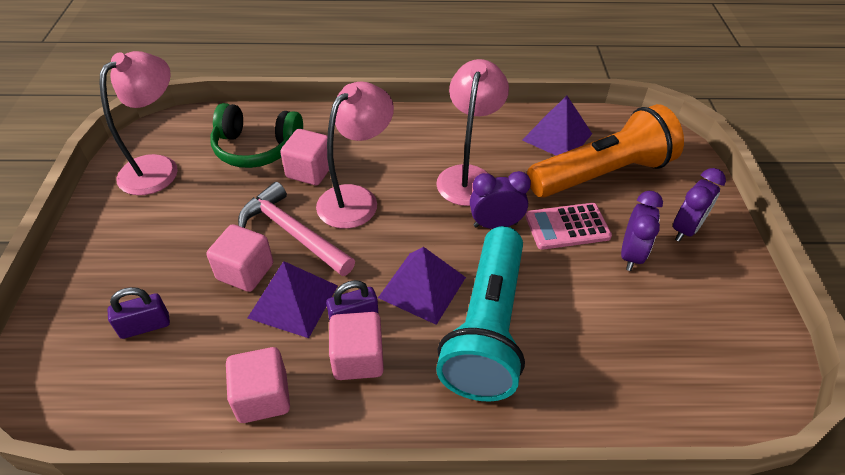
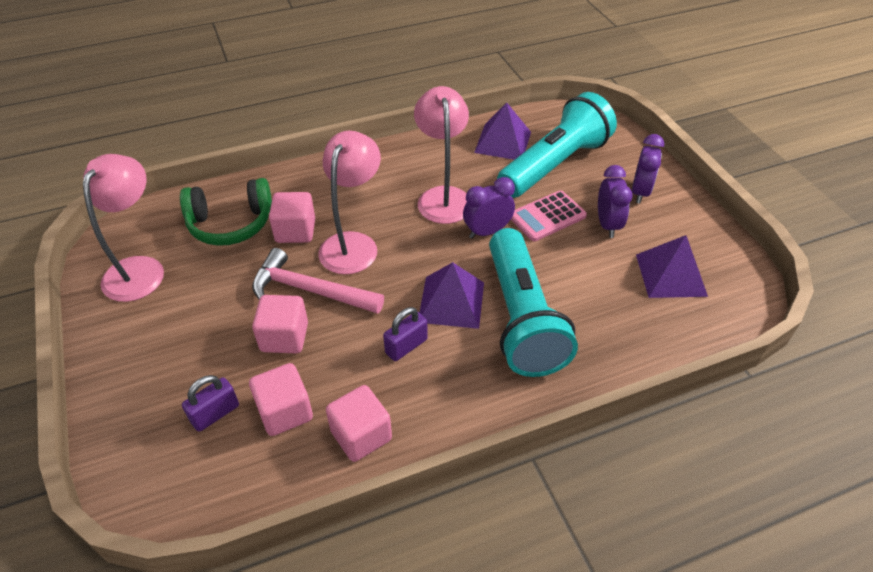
camera: 20 degrees left, 0 degrees up
purple pyramid [248,261,338,338] -> purple pyramid moved to [636,235,708,298]
pink cube [329,312,384,380] -> pink cube moved to [249,363,313,436]
orange flashlight [527,104,684,198] -> turquoise flashlight [497,92,617,198]

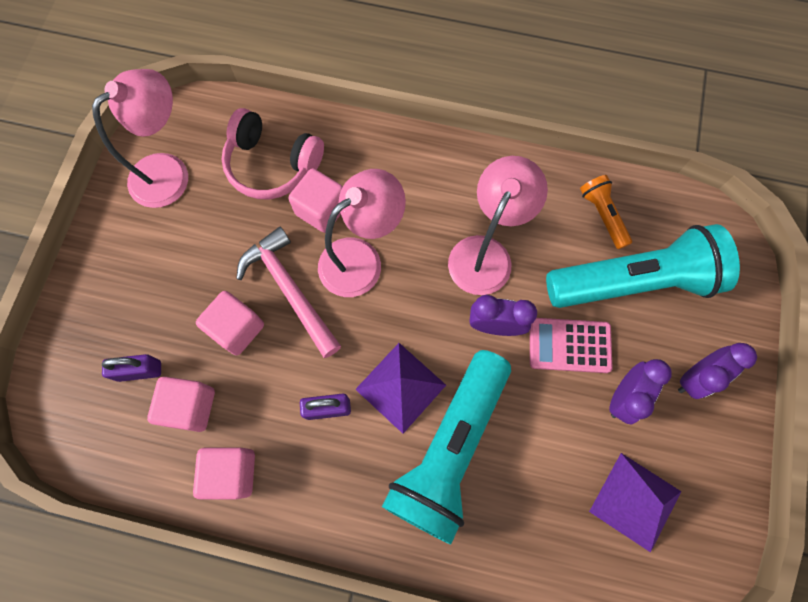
camera: 35 degrees right, 25 degrees up
green headphones [180,178,272,246] -> pink headphones [221,108,324,199]
purple pyramid [474,102,531,160] -> orange flashlight [580,175,632,249]

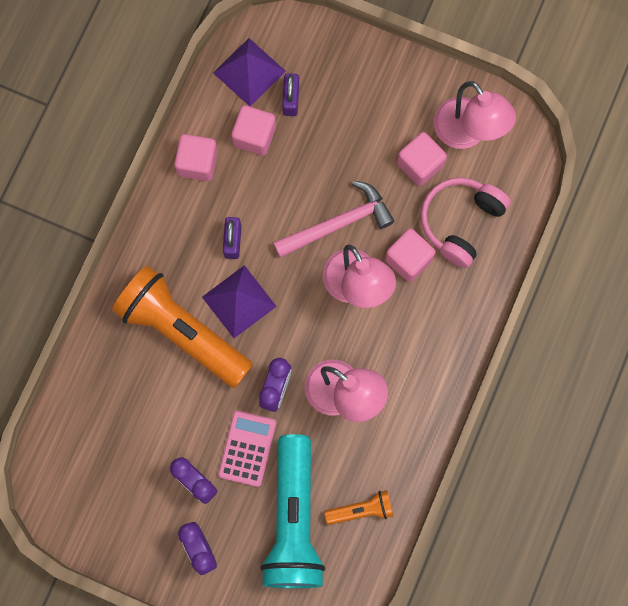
camera: 100 degrees right, 5 degrees up
pink cube [196,291,264,355] -> pink cube moved to [397,132,447,186]
turquoise flashlight [382,350,511,545] -> orange flashlight [112,265,253,388]
purple pyramid [589,453,681,552] -> purple pyramid moved to [213,38,286,107]

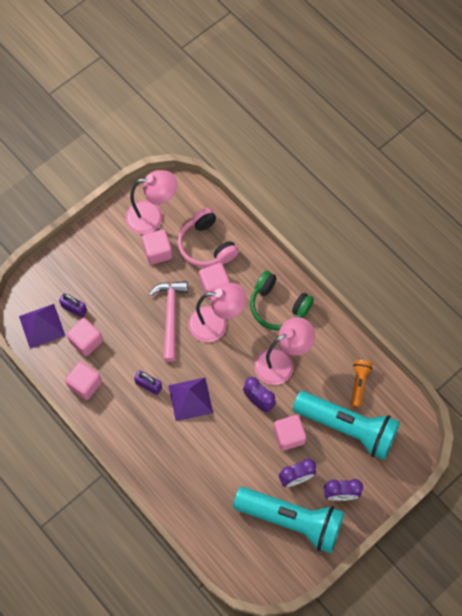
camera: 65 degrees left, 10 degrees down
orange flashlight [112,265,253,388] -> none
pink calculator [218,411,276,487] -> pink cube [273,415,306,451]
none -> turquoise flashlight [233,487,344,553]
none -> green headphones [250,271,314,331]

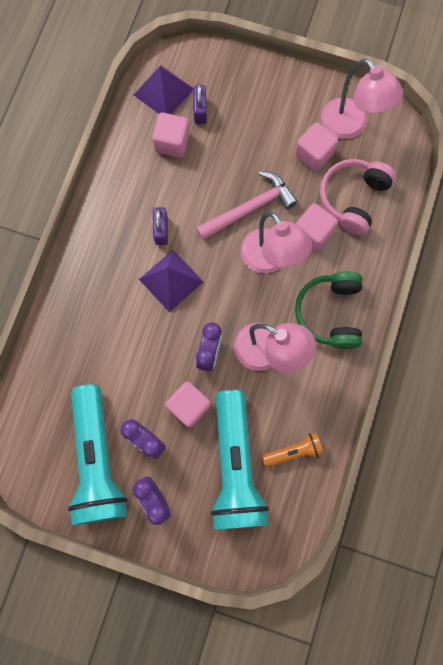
camera: 60 degrees right, 10 degrees up
pink cube [65,361,102,400] -> none

